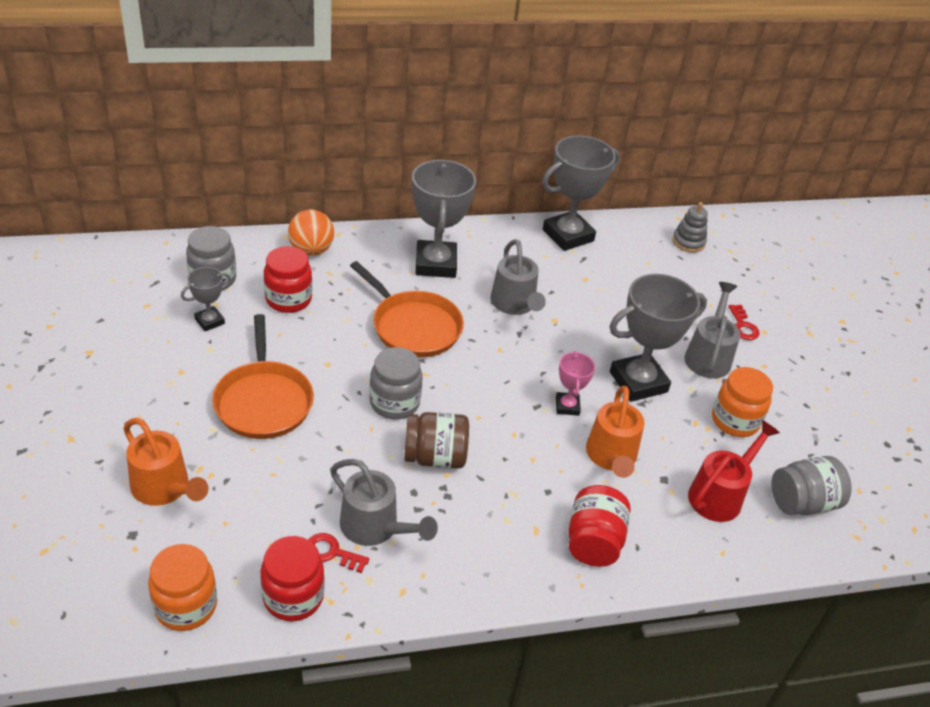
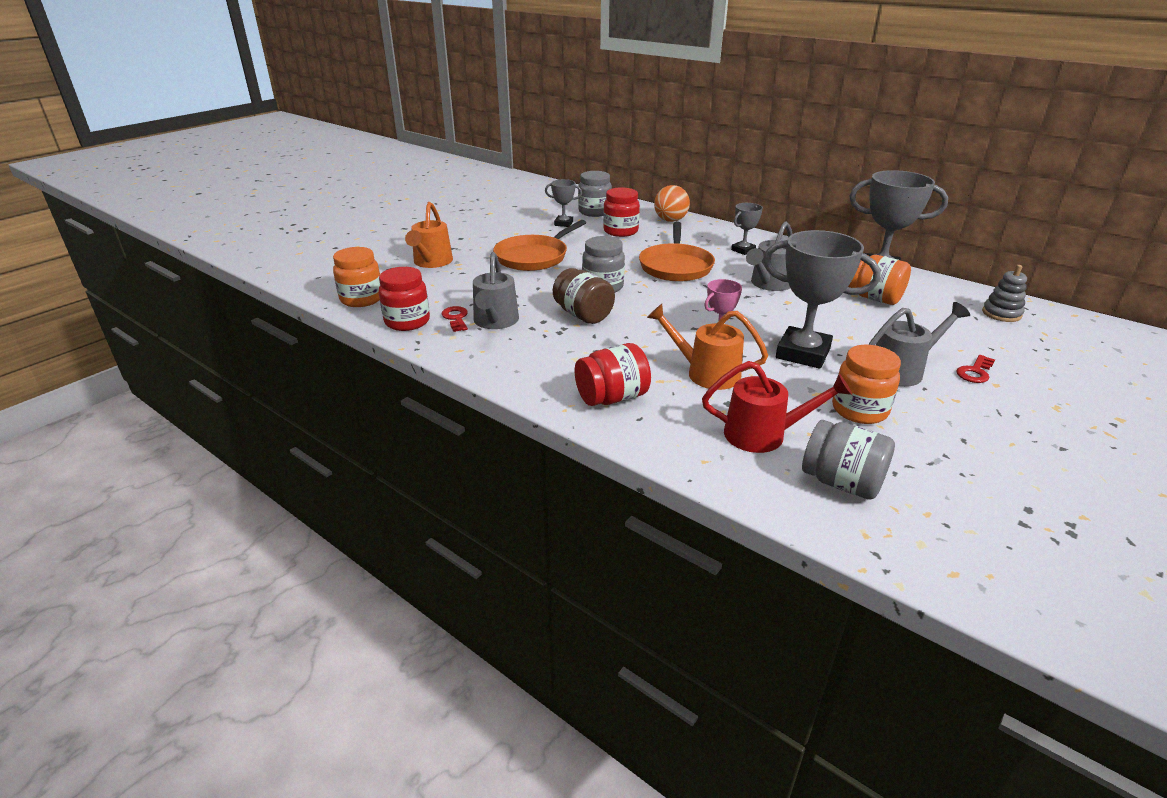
camera: 55 degrees right, 10 degrees down
grey trophy [412,160,476,278] -> grey trophy [731,203,763,255], size x0.50
orange watering can [586,386,645,478] -> orange watering can turned 60 degrees clockwise [647,304,768,390]
none -> orange jar [848,255,911,305]

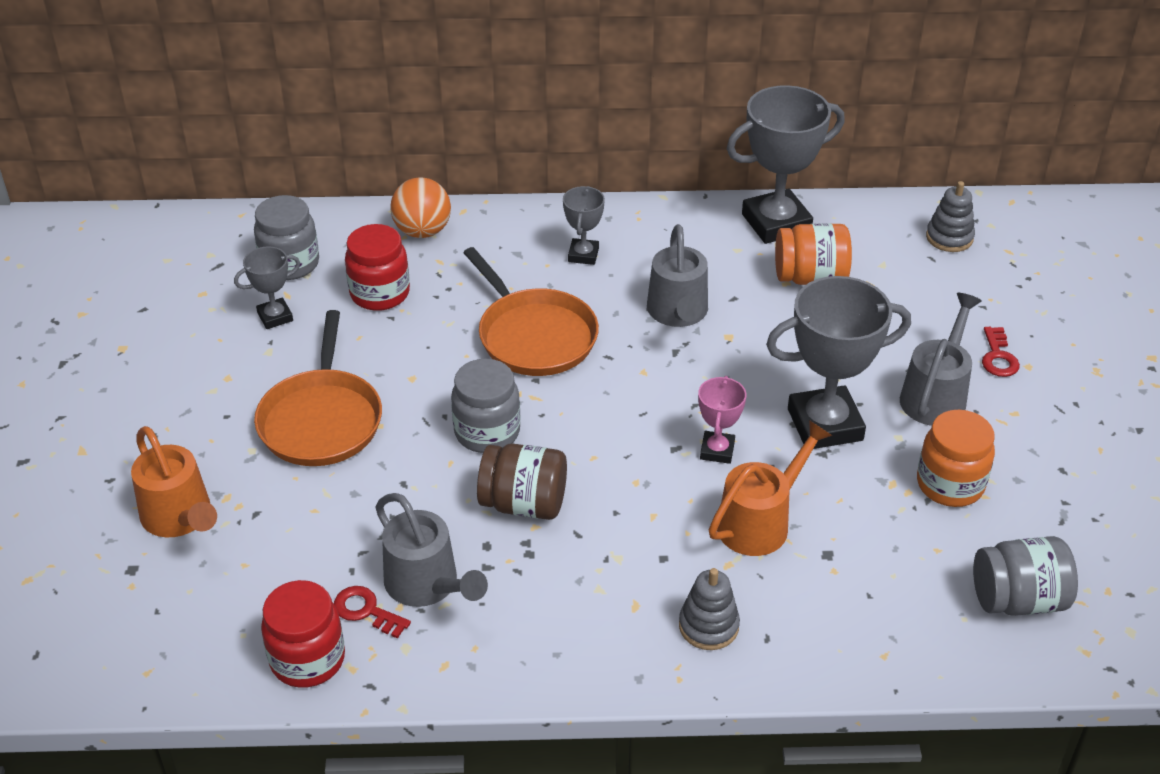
camera: 40 degrees left, 10 degrees up
orange jar [333,247,380,307] -> none
red jar [575,343,651,406] -> grey stacking toy [679,568,740,650]
orange watering can [647,304,768,390] -> orange watering can turned 150 degrees clockwise [709,420,833,556]
red watering can [702,361,852,453] -> none

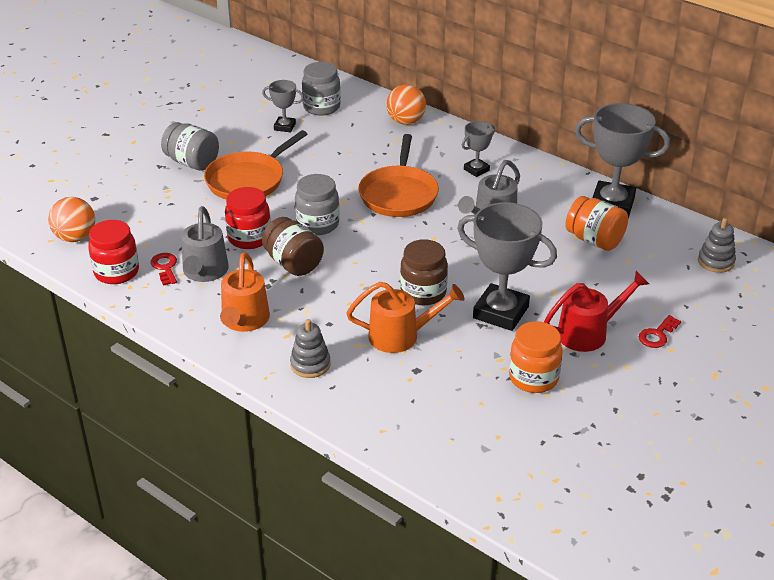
camera: 40 degrees right, 5 degrees down
orange watering can [131,426,217,537] -> orange watering can moved to [220,252,270,332]
red jar [345,224,410,311] -> red jar moved to [225,187,271,249]
pink trophy [698,376,746,464] -> brown jar [400,239,448,305]
grey watering can [900,293,982,426] -> red watering can [544,271,649,352]
grey jar [973,537,1078,616] -> grey jar moved to [161,122,219,171]
none -> orange ball [48,197,95,242]

